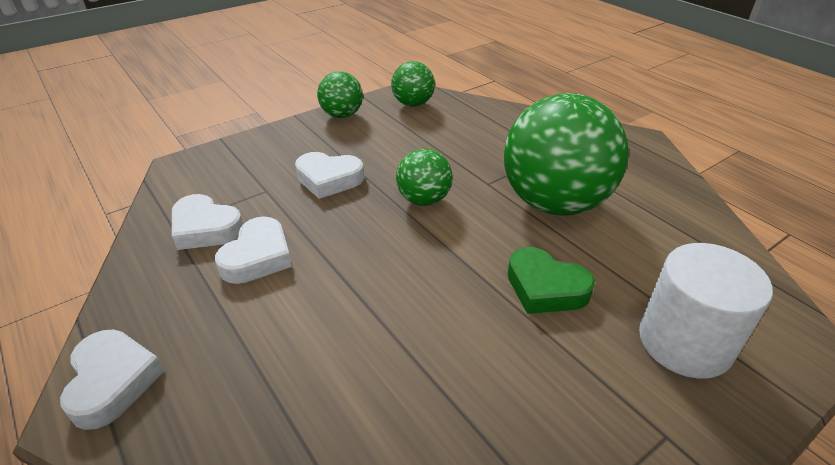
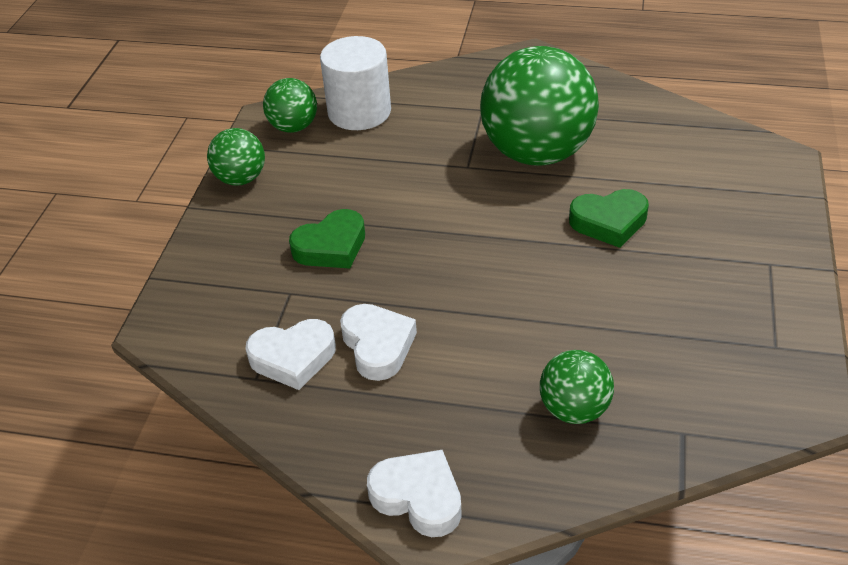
camera: 40 degrees left, 5 degrees up
white heart [295,152,364,199] -> green heart [289,209,365,268]
green ball [396,149,453,206] -> green ball moved to [540,350,614,424]
white cylinder [639,243,773,379] -> white cylinder moved to [320,36,391,130]

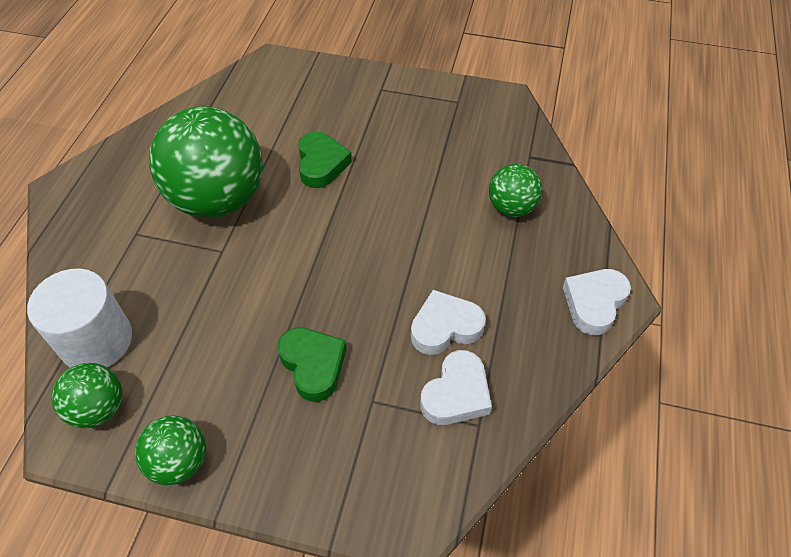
camera: 90 degrees left, 10 degrees up
white heart [245,319,336,390] -> white heart turned 45 degrees clockwise [420,350,492,425]

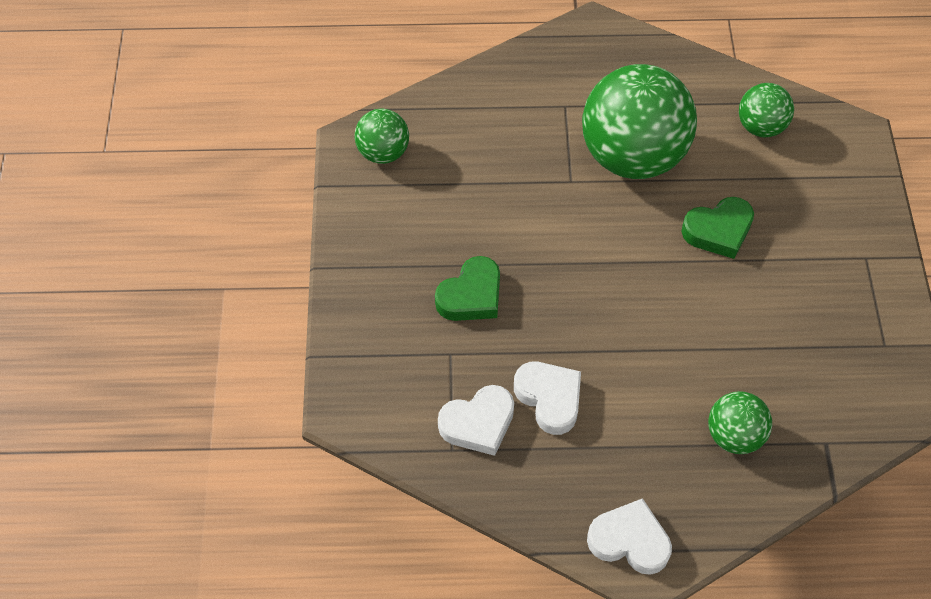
camera: 75 degrees right, 5 degrees up
white cylinder [27,269,132,368] -> none
green ball [135,415,206,485] -> green ball moved to [739,83,794,137]
white heart [420,350,492,425] -> white heart turned 45 degrees counterclockwise [438,385,514,456]

